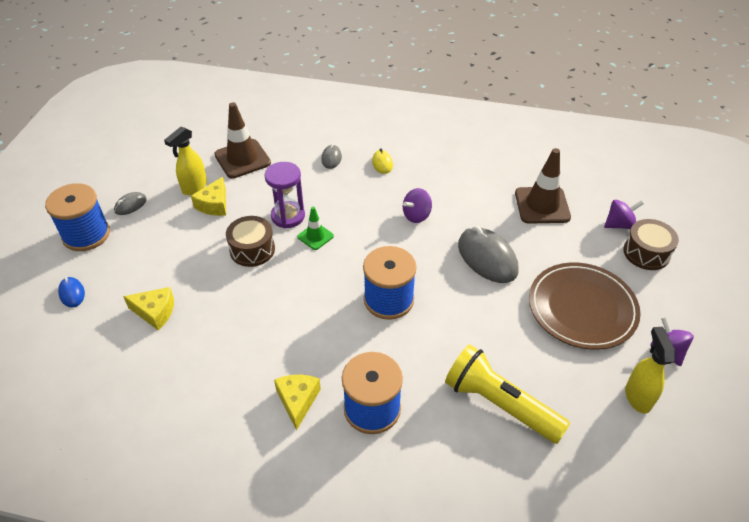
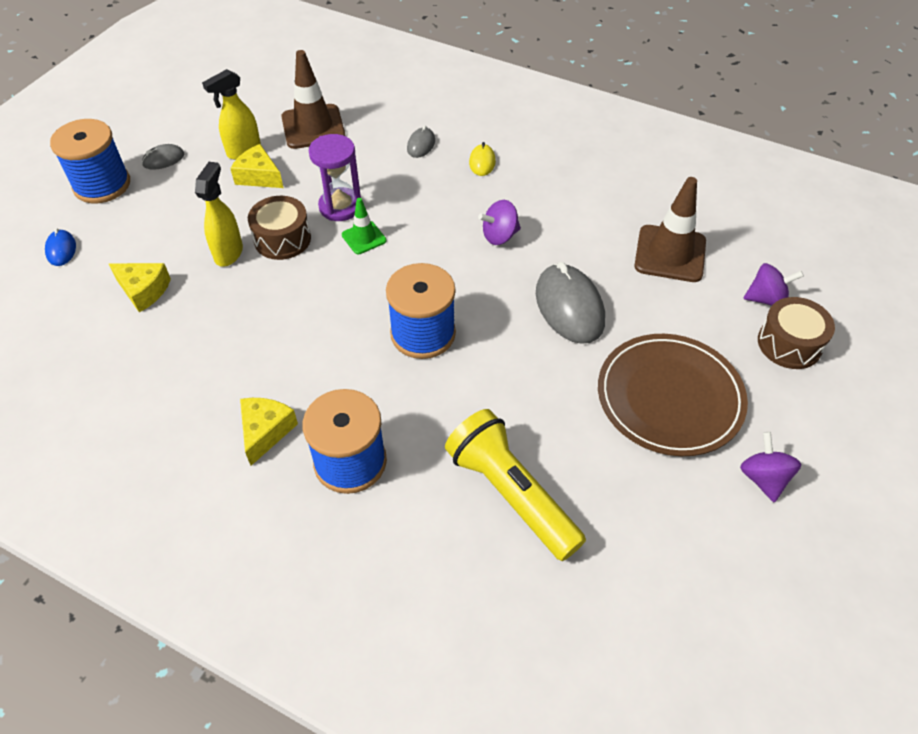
camera: 15 degrees right, 5 degrees up
yellow cheese [191,177,226,216] -> yellow cheese turned 90 degrees clockwise [230,144,283,188]
yellow spray bottle [625,327,675,414] -> yellow spray bottle moved to [195,162,243,266]

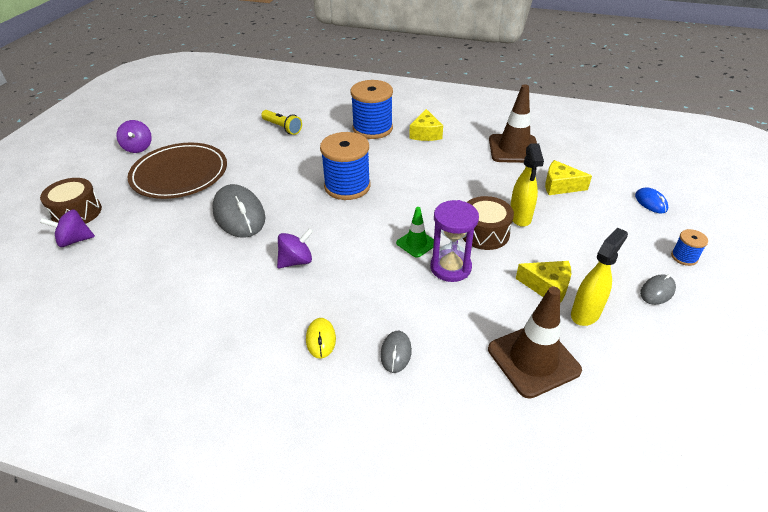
camera: 170 degrees right, 10 degrees down
blue spool [50,119,130,203] -> blue spool [671,229,708,266], size x0.46
yellow flashlight [445,409,586,561] -> yellow flashlight [261,110,302,135], size x0.55
brown traffic cone [634,177,706,282] -> brown traffic cone moved to [489,84,537,163]

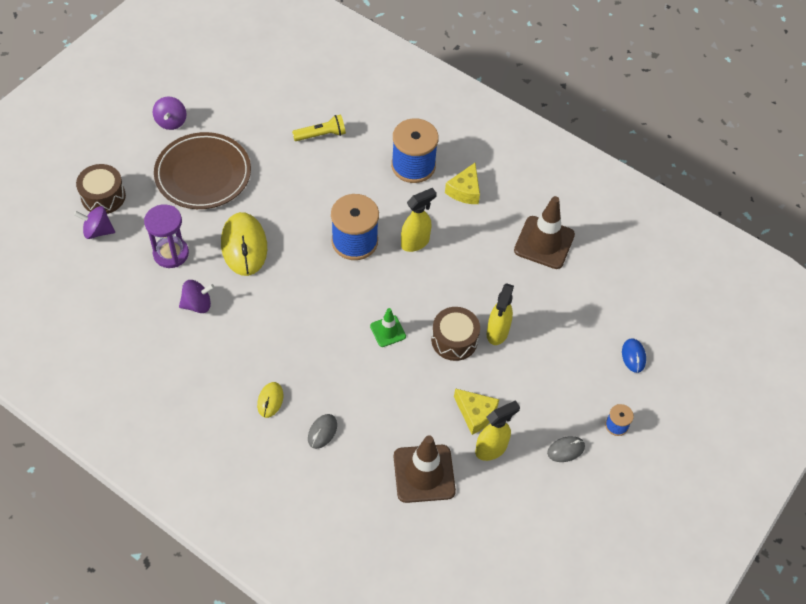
camera: 15 degrees right, 15 degrees up
grey mouse [212,184,266,238] -> yellow mouse [221,212,267,276]
yellow flashlight [261,110,302,135] -> yellow flashlight turned 75 degrees counterclockwise [292,114,346,141]
purple spinning top [277,228,313,268] -> purple spinning top moved to [179,280,215,313]
purple hourglass [430,200,479,282] -> purple hourglass moved to [144,204,189,268]
yellow cheese [545,160,592,195] -> none
none -> yellow spray bottle [401,188,437,252]

